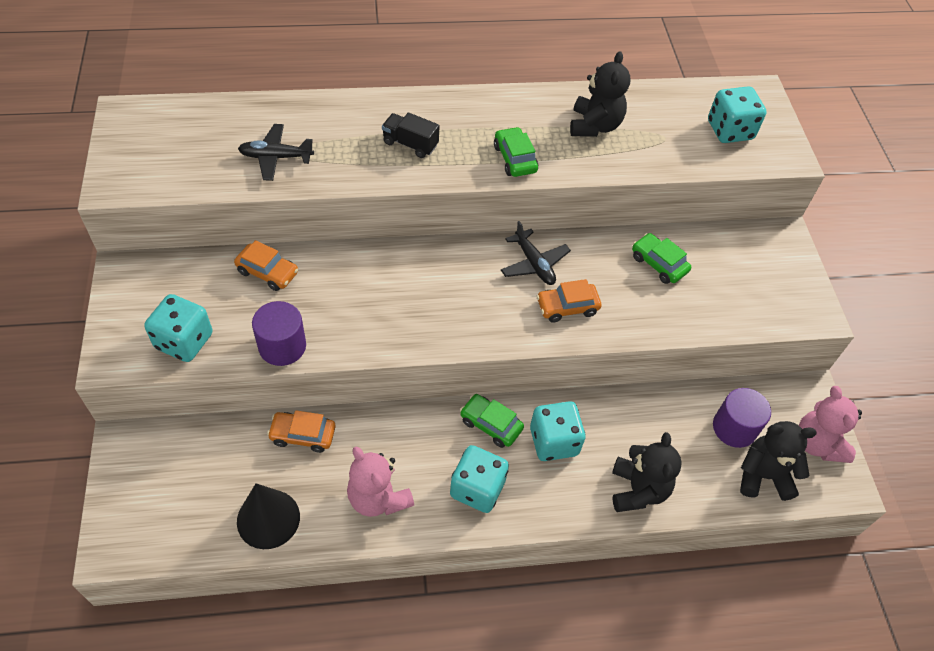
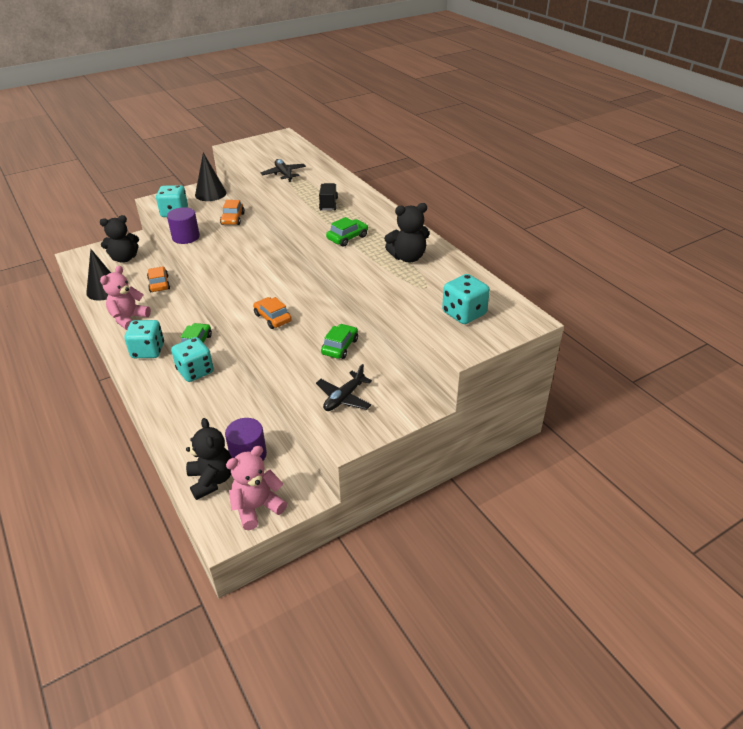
camera: 70 degrees right, 15 degrees down
black plane [501,221,571,285] -> black plane moved to [316,364,372,411]
black teddy bear [612,432,682,512] -> black teddy bear moved to [100,215,139,262]
none -> black cone [195,153,226,201]

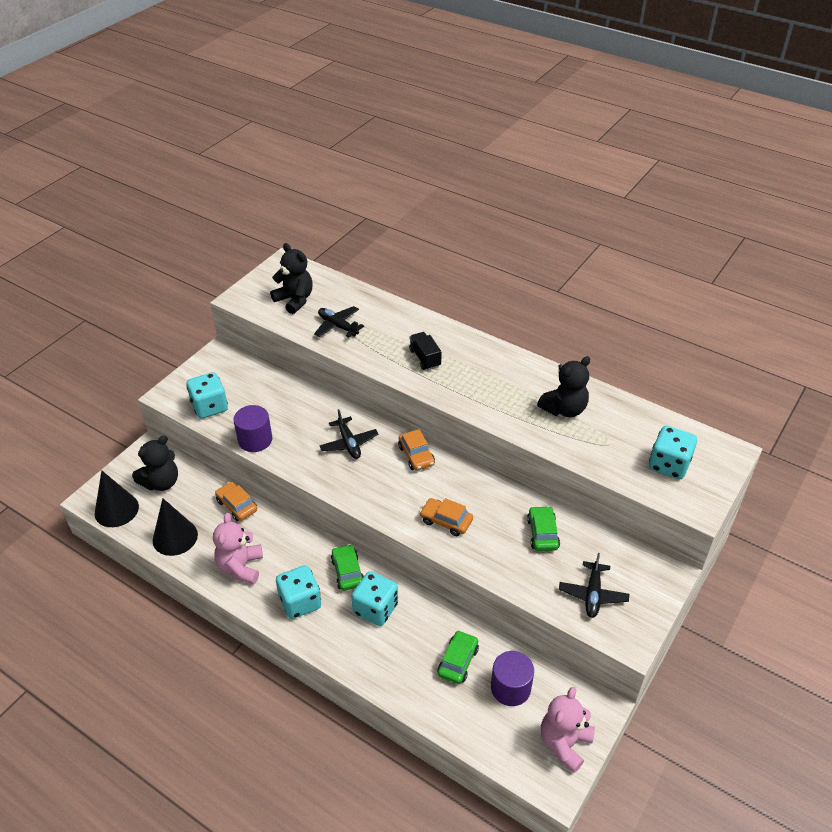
camera: 25 degrees left, 5 degrees up
black teddy bear [186,418,232,500] -> black teddy bear moved to [270,243,313,314]
black cone [195,153,226,201] -> black cone moved to [94,471,139,527]
orange car [220,200,245,225] -> orange car moved to [398,429,435,471]
green car [326,217,368,247] -> green car moved to [437,630,479,684]
none -> black plane [319,409,379,459]

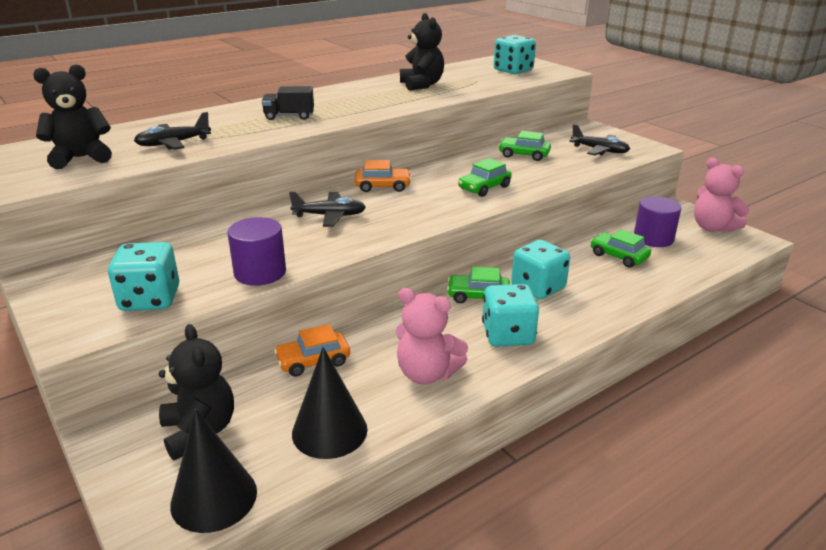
camera: 70 degrees left, 15 degrees down
orange car [420,498,473,536] -> green car [458,158,512,197]

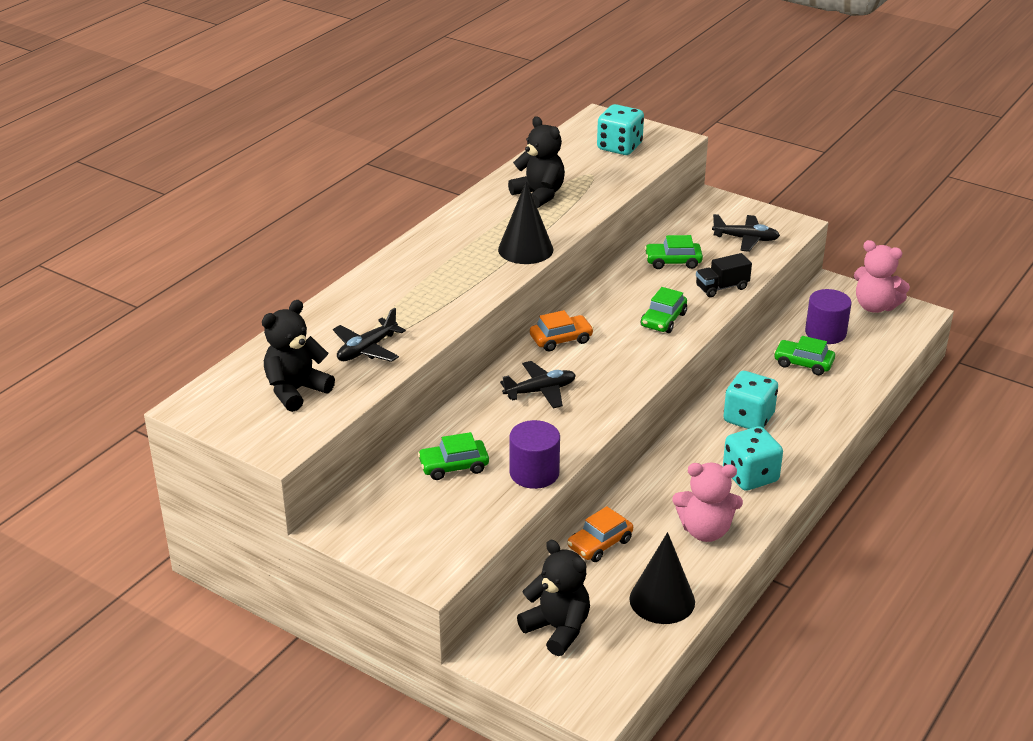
camera: 20 degrees left, 5 degrees up
turquoise dice [108,242,179,311] -> none
black cone [170,409,257,533] -> black cone moved to [498,182,553,264]
black truck [262,86,314,120] -> black truck moved to [696,253,752,297]
green car [447,267,510,303] -> green car moved to [418,432,489,480]

